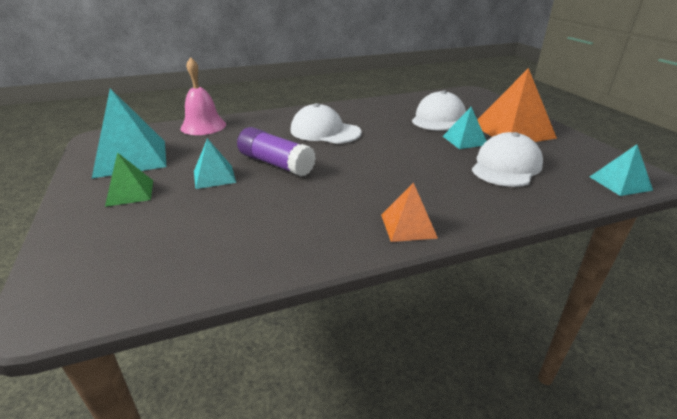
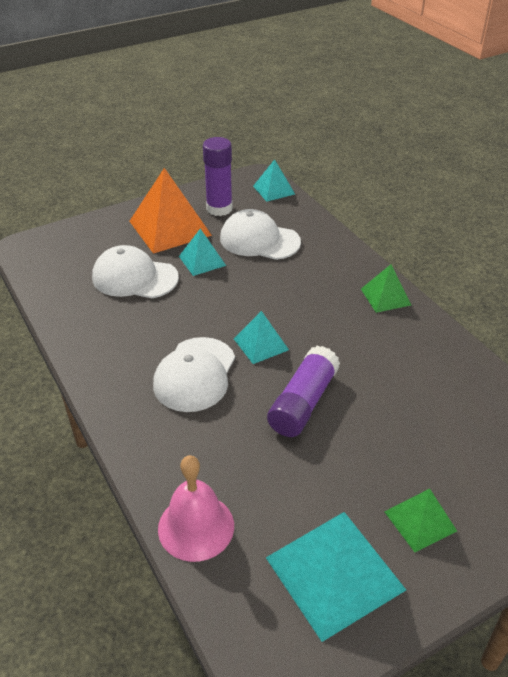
camera: 100 degrees left, 10 degrees up
turquoise pyramid [194,138,236,189] -> turquoise pyramid moved to [234,311,289,364]
orange pyramid [381,182,438,242] -> green pyramid [361,264,411,313]
none -> purple glue stick [203,137,233,216]

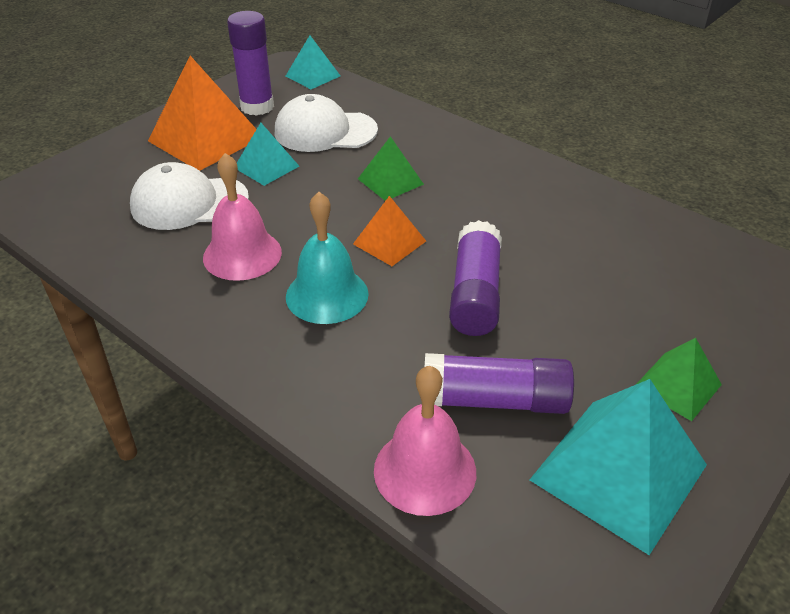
camera: 20 degrees left, 0 degrees up
white cap [153,337,235,412] -> turquoise bell [286,192,369,324]
turquoise pyramid [234,311,289,364] -> orange pyramid [353,196,426,266]
green pyramid [361,264,411,313] -> green pyramid moved to [358,136,424,201]
none -> pink bell [203,153,282,281]
none -> purple glue stick [425,353,574,414]

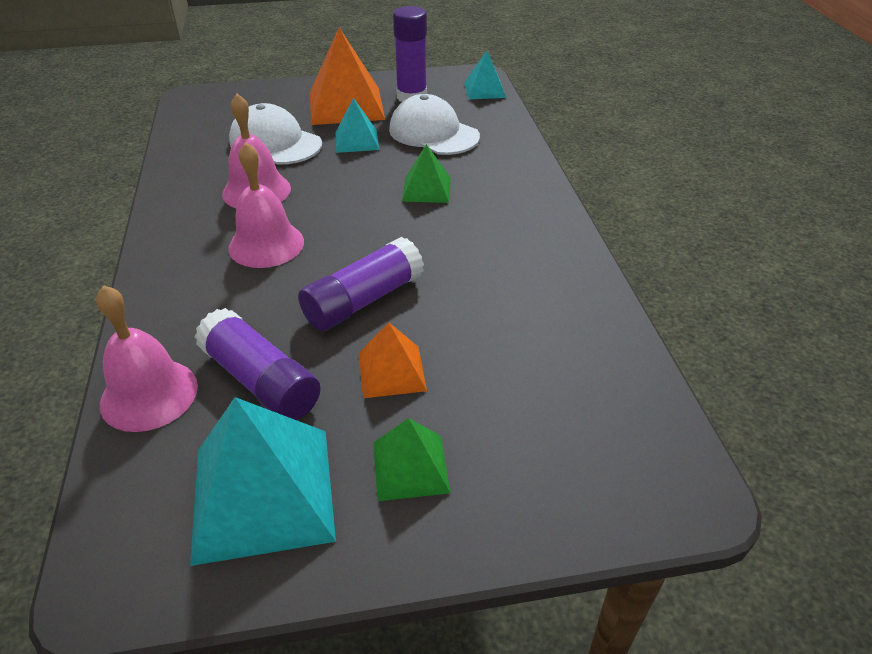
camera: 40 degrees right, 0 degrees up
turquoise bell [286,192,369,324] -> pink bell [228,142,304,268]
orange pyramid [353,196,426,266] -> orange pyramid moved to [359,322,427,398]

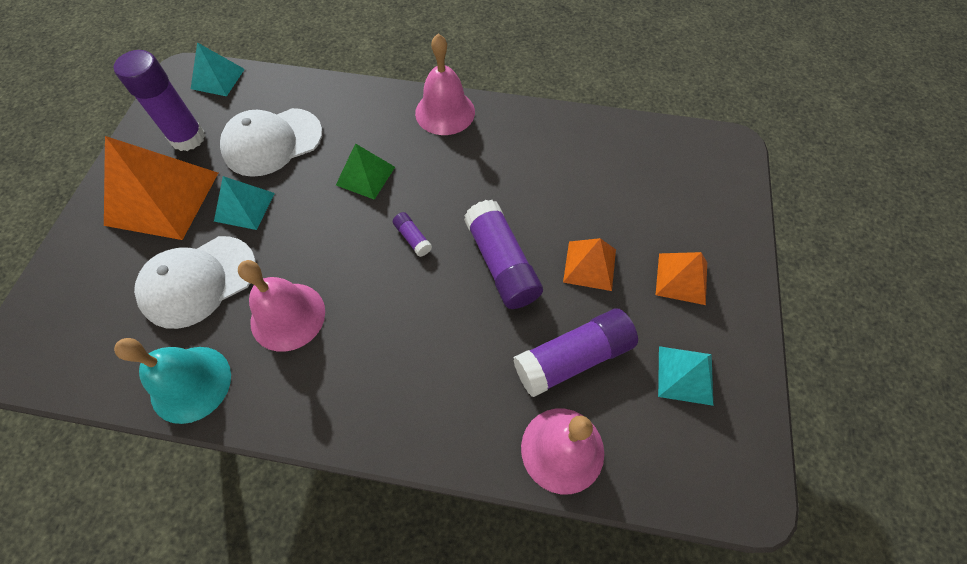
camera: 70 degrees left, 20 degrees up
turquoise pyramid [190,397,336,566] -> turquoise pyramid [658,346,713,406], size x0.54
pink bell [228,142,304,268] -> pink bell moved to [415,33,475,135]
green pyramid [373,418,450,501] -> orange pyramid [656,252,707,305]
none -> turquoise bell [114,338,231,424]
none -> purple glue stick [393,212,432,257]

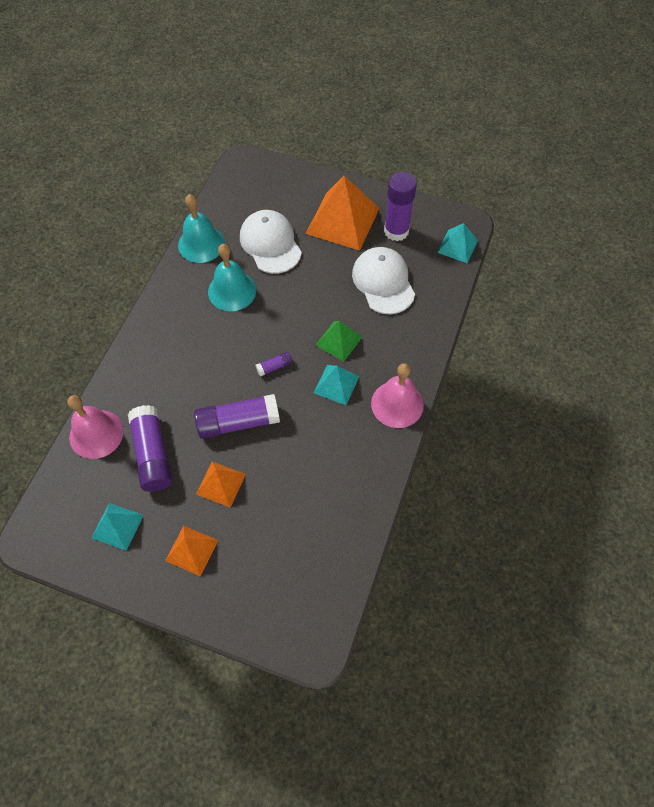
camera: 100 degrees right, 0 degrees up
turquoise pyramid [214,176,275,230] -> turquoise pyramid moved to [314,365,359,405]
pink bell [238,260,325,352] -> turquoise bell [208,244,256,311]

